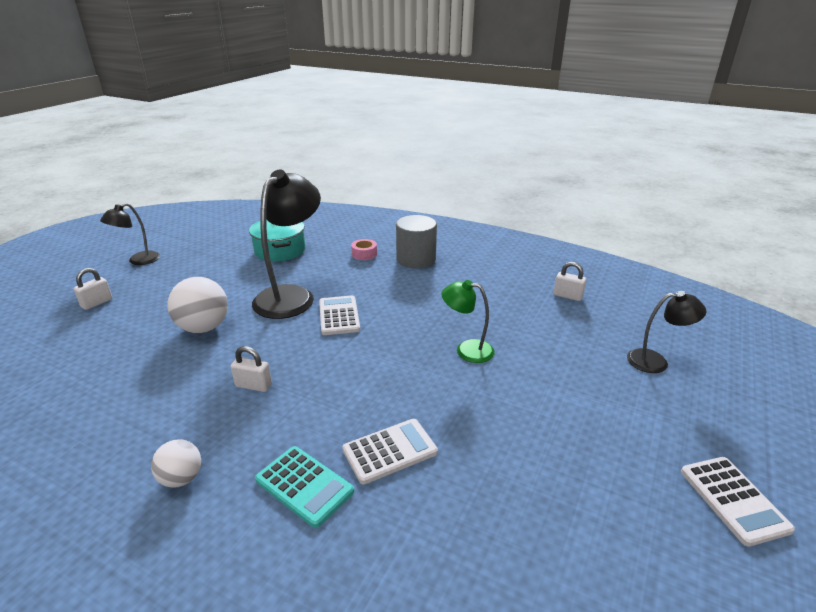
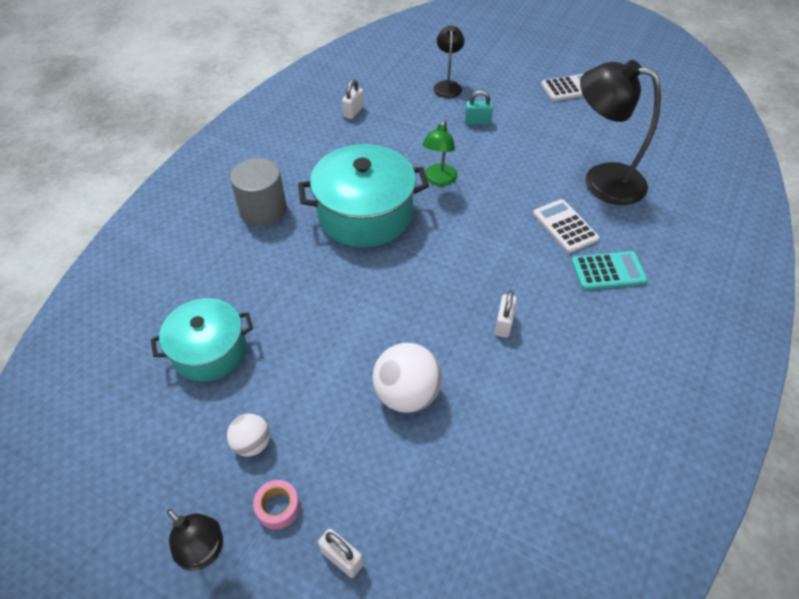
camera: 90 degrees left, 20 degrees up
white ball [151,439,201,488] -> white ball moved to [227,414,270,456]
black lamp [252,169,321,319] -> black lamp moved to [580,60,661,205]
turquoise calculator [255,446,354,528] -> turquoise calculator turned 45 degrees clockwise [571,251,648,290]
white calculator [319,295,360,335] -> none
pink tape [351,239,377,260] -> pink tape moved to [253,480,300,530]
none -> turquoise pot [298,144,429,248]
none -> turquoise padlock [465,90,493,124]

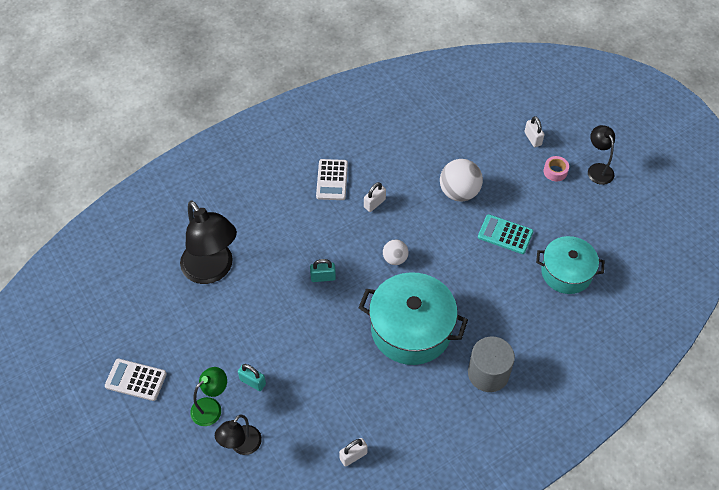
camera: 150 degrees left, 5 degrees up
white ball [227,414,270,456] -> white ball moved to [383,239,409,265]
green lamp [422,120,457,186] -> green lamp moved to [190,367,227,426]
white calculator [533,199,599,253] -> white calculator moved to [316,159,348,200]
turquoise calculator [571,251,648,290] -> turquoise calculator moved to [478,214,533,254]
none -> turquoise padlock [310,259,336,282]

